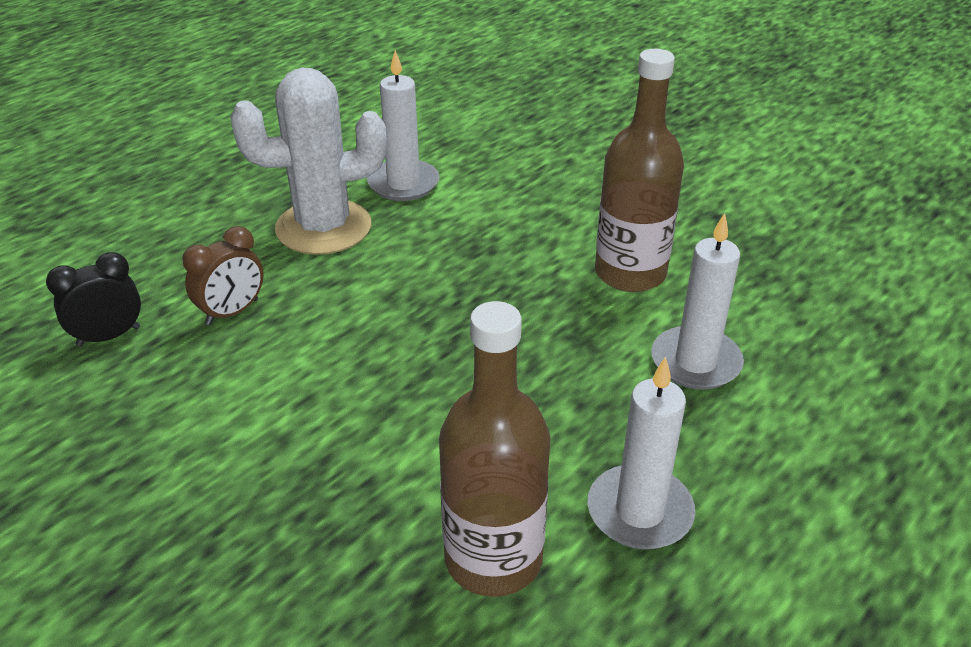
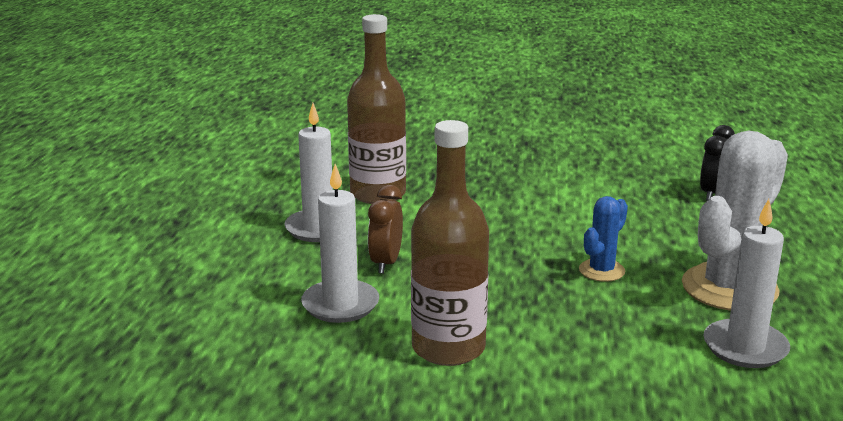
camera: 145 degrees right, 15 degrees down
brown clock [182,226,264,325] -> brown clock moved to [368,185,403,274]
none -> blue cactus [579,196,628,282]

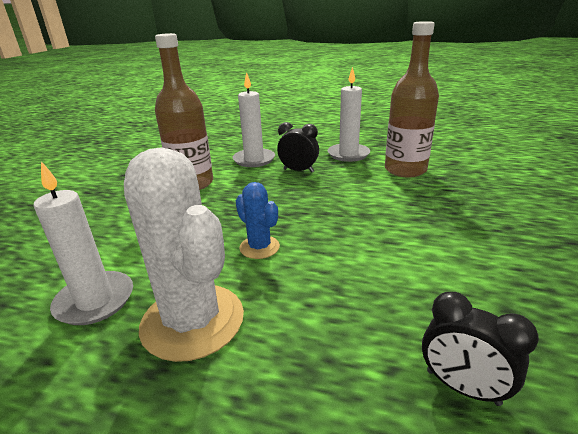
camera: 100 degrees right, 5 degrees up
brown clock [368,185,403,274] -> black clock [277,122,319,172]

